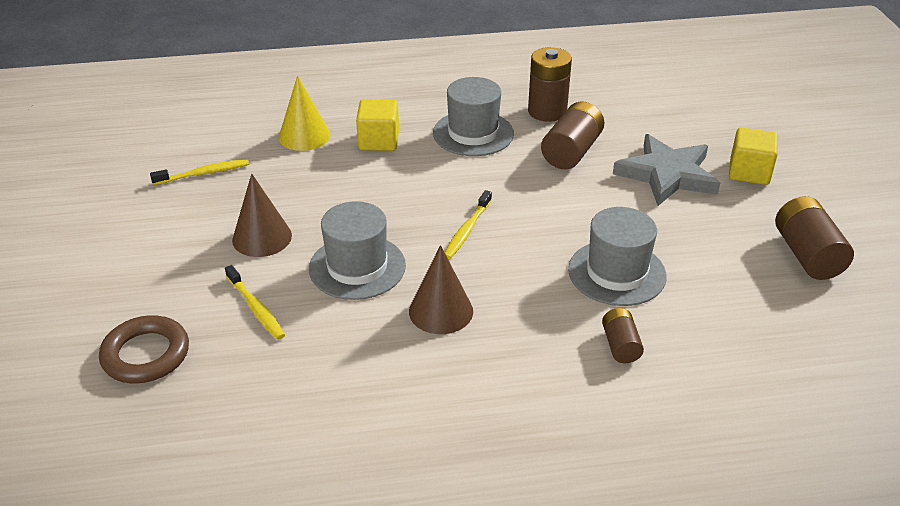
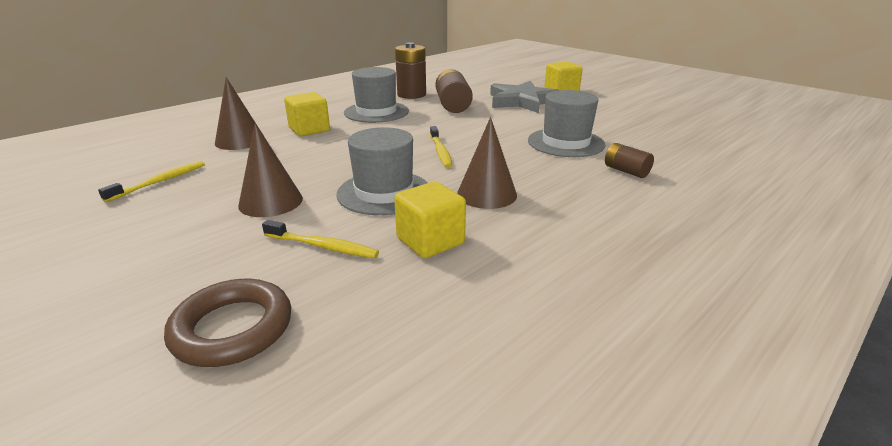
camera: 35 degrees left, 10 degrees down
yellow cone [279,76,330,151] -> brown cone [215,77,264,150]
brown battery [775,196,854,280] -> none
none -> yellow cube [394,181,466,259]

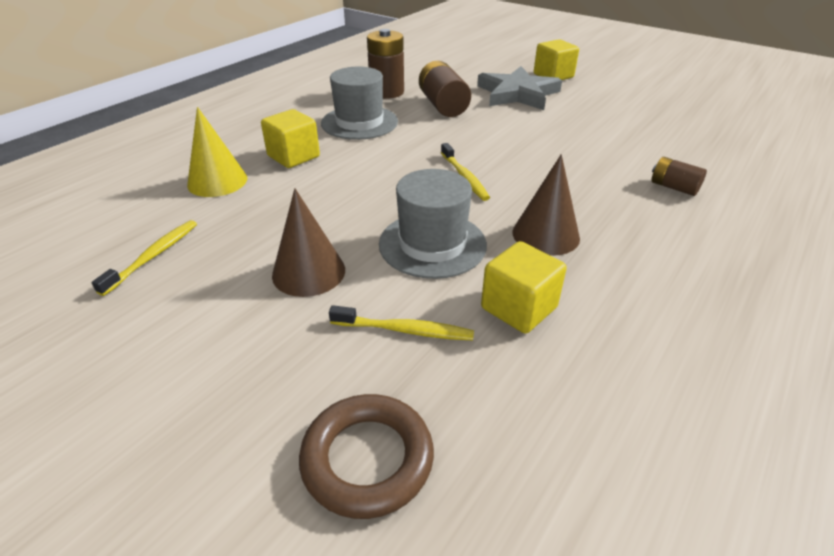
camera: 10 degrees left, 10 degrees up
brown cone [215,77,264,150] -> yellow cone [187,107,247,197]
grey hat [528,90,605,157] -> none

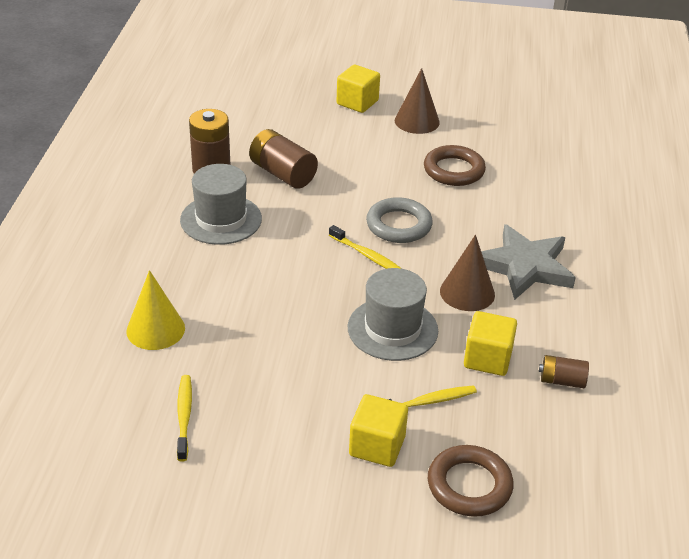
camera: 30 degrees left, 0 degrees up
yellow cube [261,109,320,168] -> yellow cube moved to [349,394,408,467]
brown cone [272,188,345,297] -> brown cone moved to [395,68,440,134]
grey star [477,66,562,110] -> grey star moved to [481,224,576,300]
brown battery [651,157,707,196] -> brown battery moved to [539,355,589,388]
none -> grey ring [366,197,433,243]
none -> brown ring [424,145,486,186]

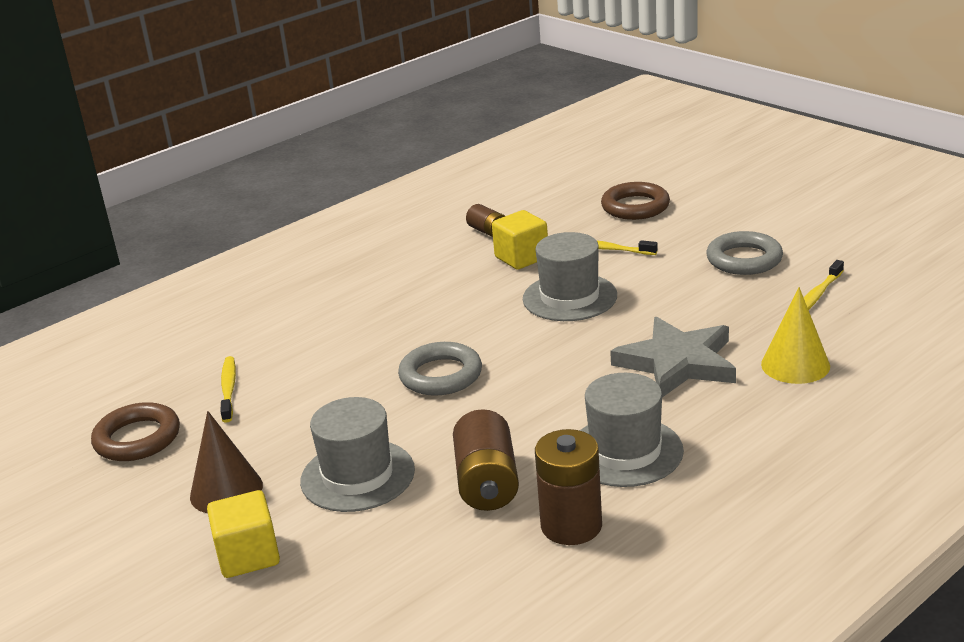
camera: 135 degrees left, 10 degrees down
yellow toothbrush [329,225,402,269] -> yellow toothbrush moved to [220,356,236,423]
yellow cube [349,394,408,467] -> none
brown ring [424,145,486,186] -> brown ring moved to [91,402,180,461]
brown cone [440,235,495,311] -> none
grey star [481,224,576,300] -> grey star moved to [610,317,736,397]
none -> grey hat [300,397,415,512]
none -> grey ring [707,231,783,275]

